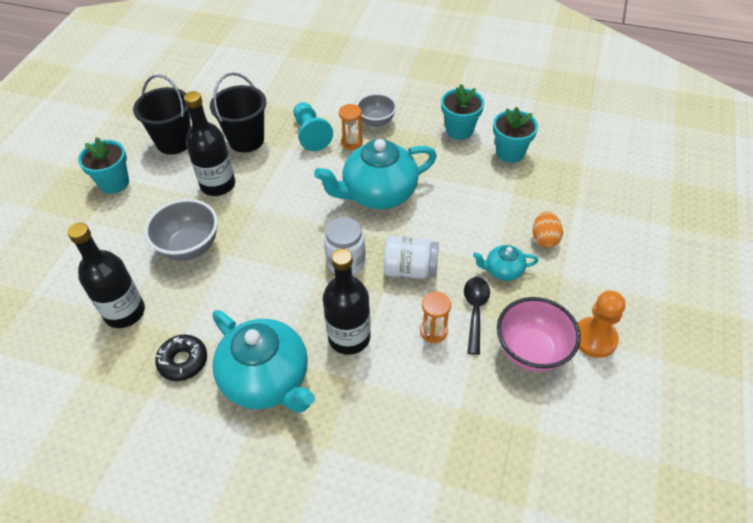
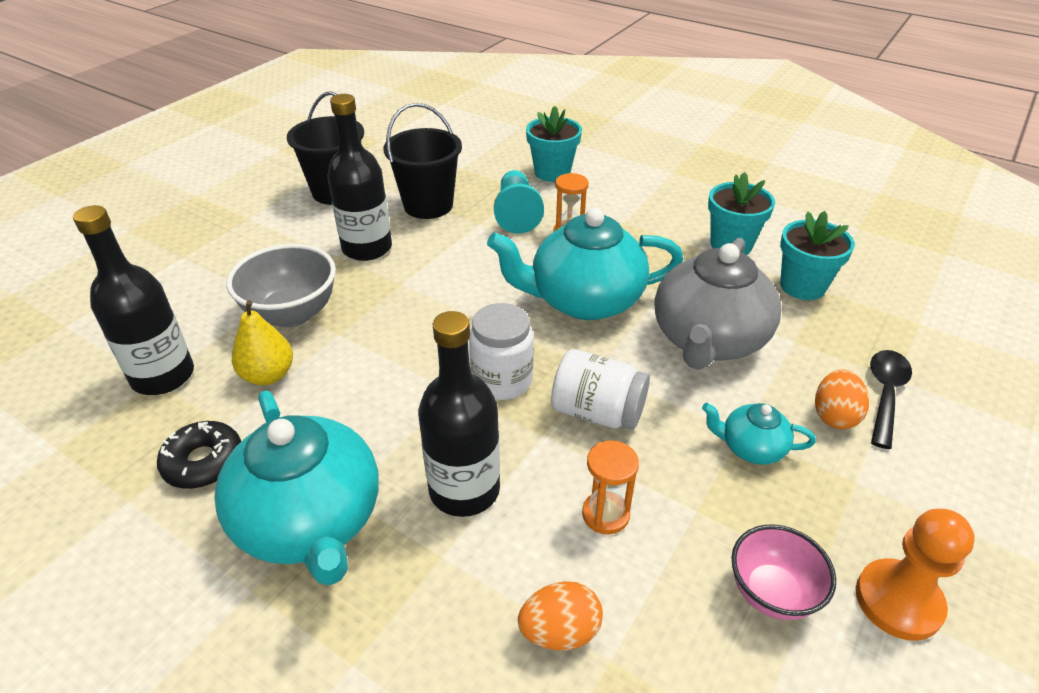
camera: 15 degrees right, 10 degrees down
turquoise flower pot [78,137,129,194] -> turquoise flower pot moved to [526,106,582,182]
grey bowl [356,93,397,127] -> none
black spoon [464,277,490,355] -> black spoon moved to [870,350,912,449]
pink bowl [497,297,581,372] -> pink bowl [731,524,836,620], size x0.67
none -> yellow pear [232,300,293,385]
none -> orange egg [518,581,603,650]
none -> grey teapot [655,238,782,370]

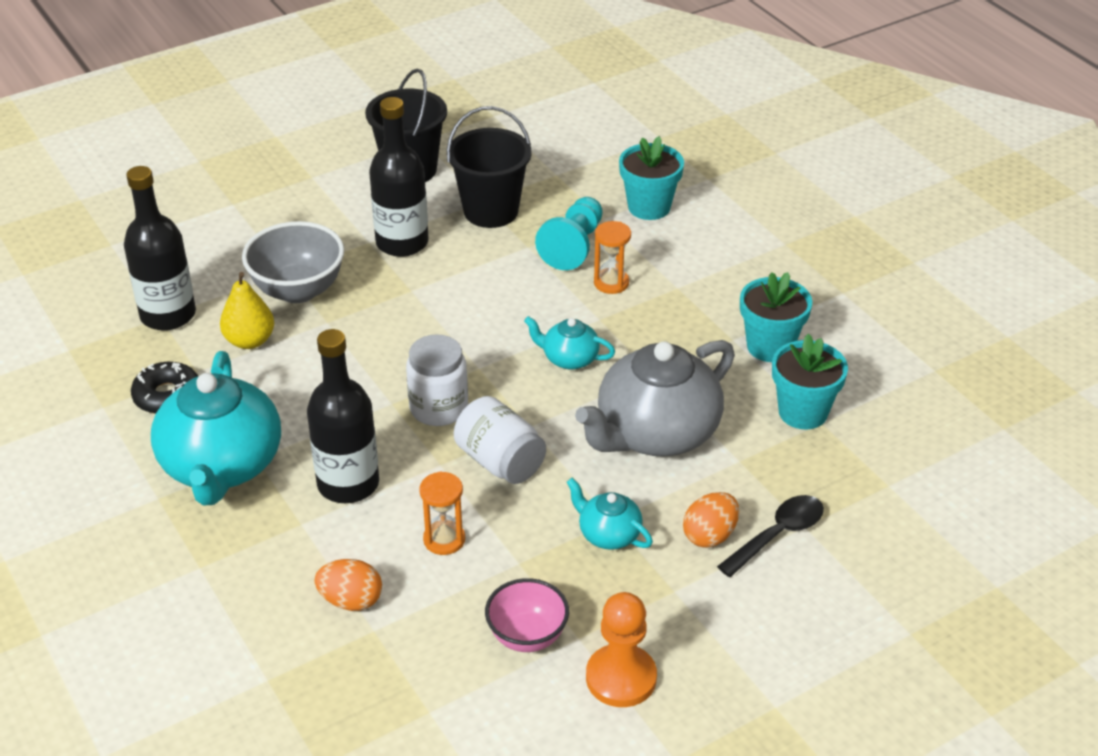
camera: 25 degrees right, 0 degrees up
turquoise teapot [487,208,683,320] -> turquoise teapot [524,316,615,370], size x0.48

